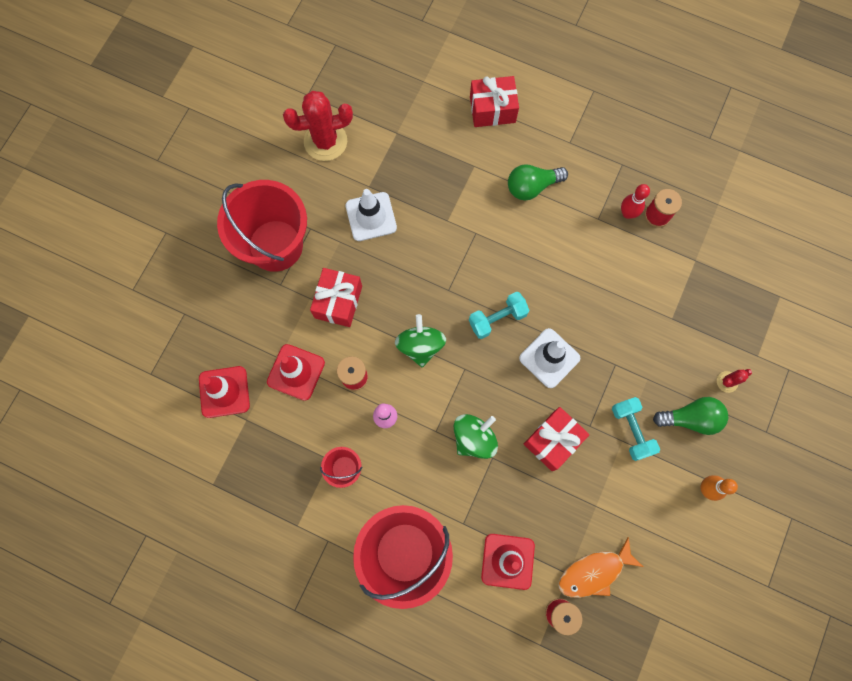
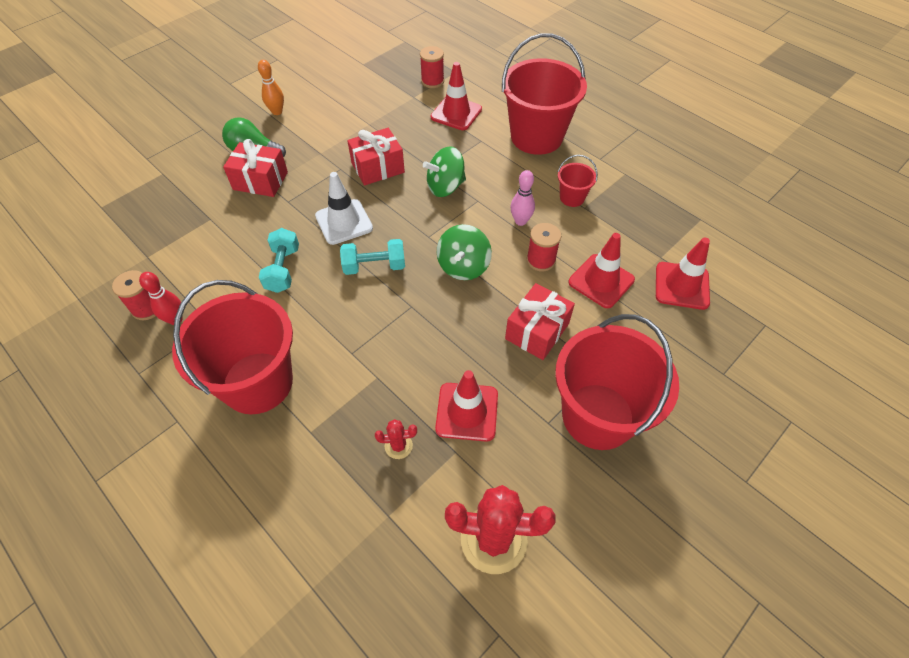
camera: 160 degrees left, 20 degrees down
white traffic cone [345,189,397,241] -> red traffic cone [435,370,498,442]
red gift [470,76,519,127] -> red gift moved to [223,139,288,197]
green light bulb [508,164,568,201] -> red bucket [172,280,293,414]
orange fish [558,537,643,598] -> none
turquoise dumbbell [612,397,660,461] -> turquoise dumbbell moved to [259,228,299,293]
red cactus [717,369,752,393] -> red cactus moved to [375,419,417,459]

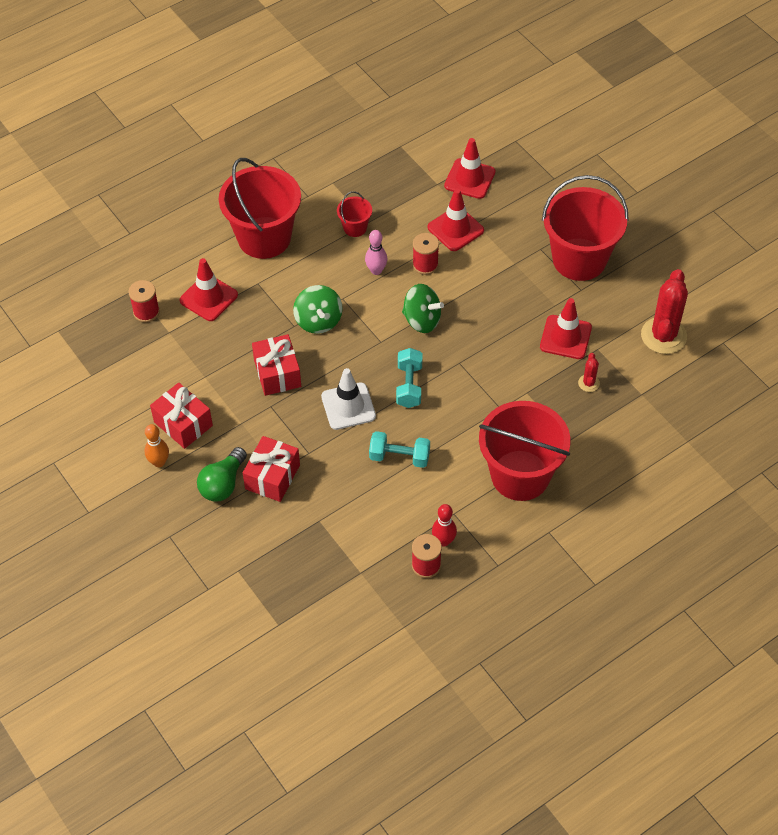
camera: 80 degrees left, 0 degrees up
red gift [505,283,575,360] -> red gift moved to [150,383,213,449]

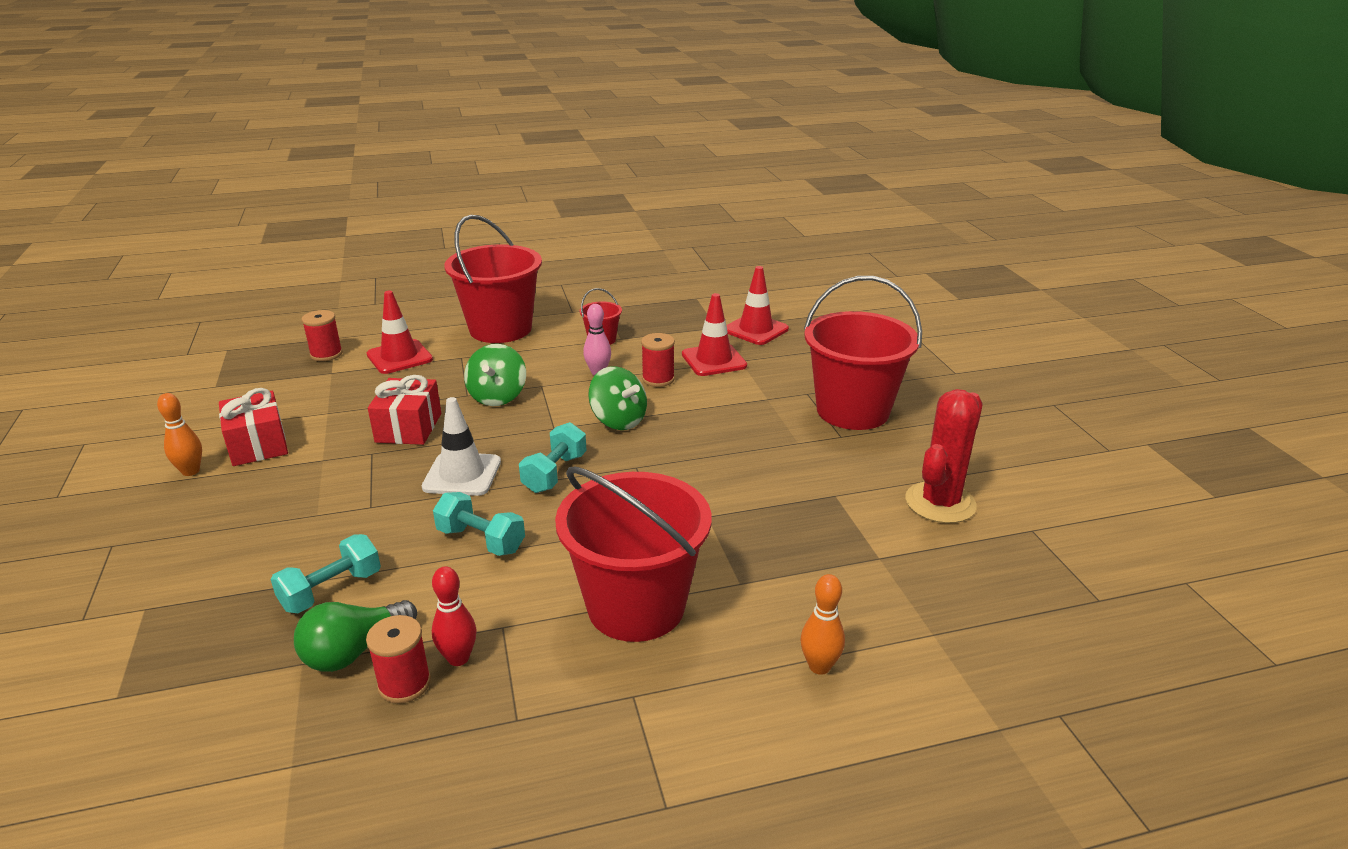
camera: 20 degrees right, 25 degrees down
green light bulb [197,447,247,502] -> green light bulb moved to [294,600,417,672]
red gift [243,436,300,502] -> none
red traffic cone [540,298,592,359] -> none
red cactus [578,353,600,392] -> none
none -> turquoise dumbbell [271,534,381,613]
none -> orange bowling pin [801,574,845,675]

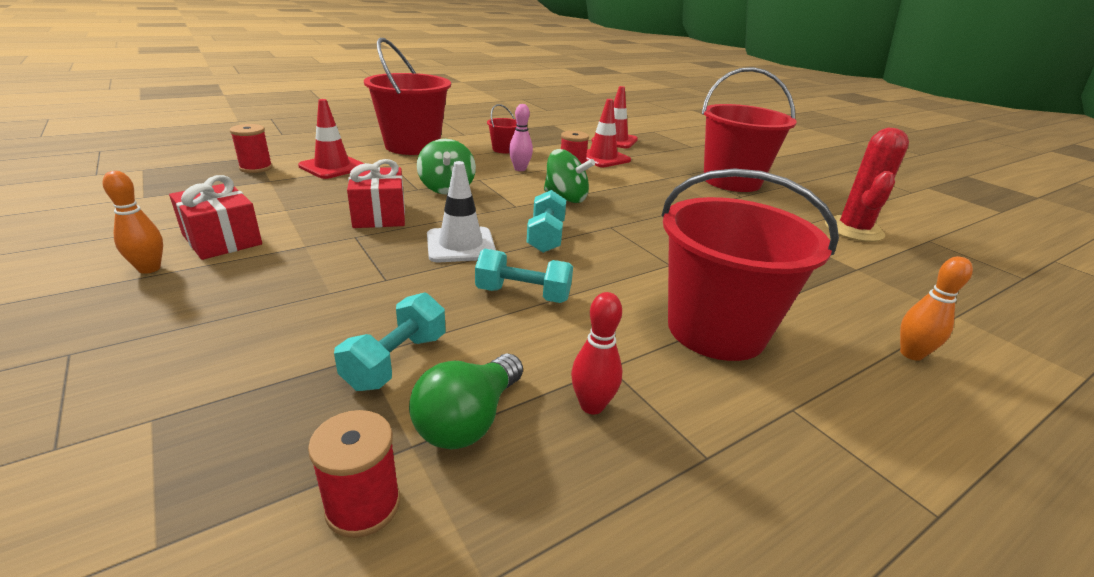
camera: 20 degrees left, 0 degrees up
red spool [366,615,431,703] -> red spool moved to [308,410,400,538]

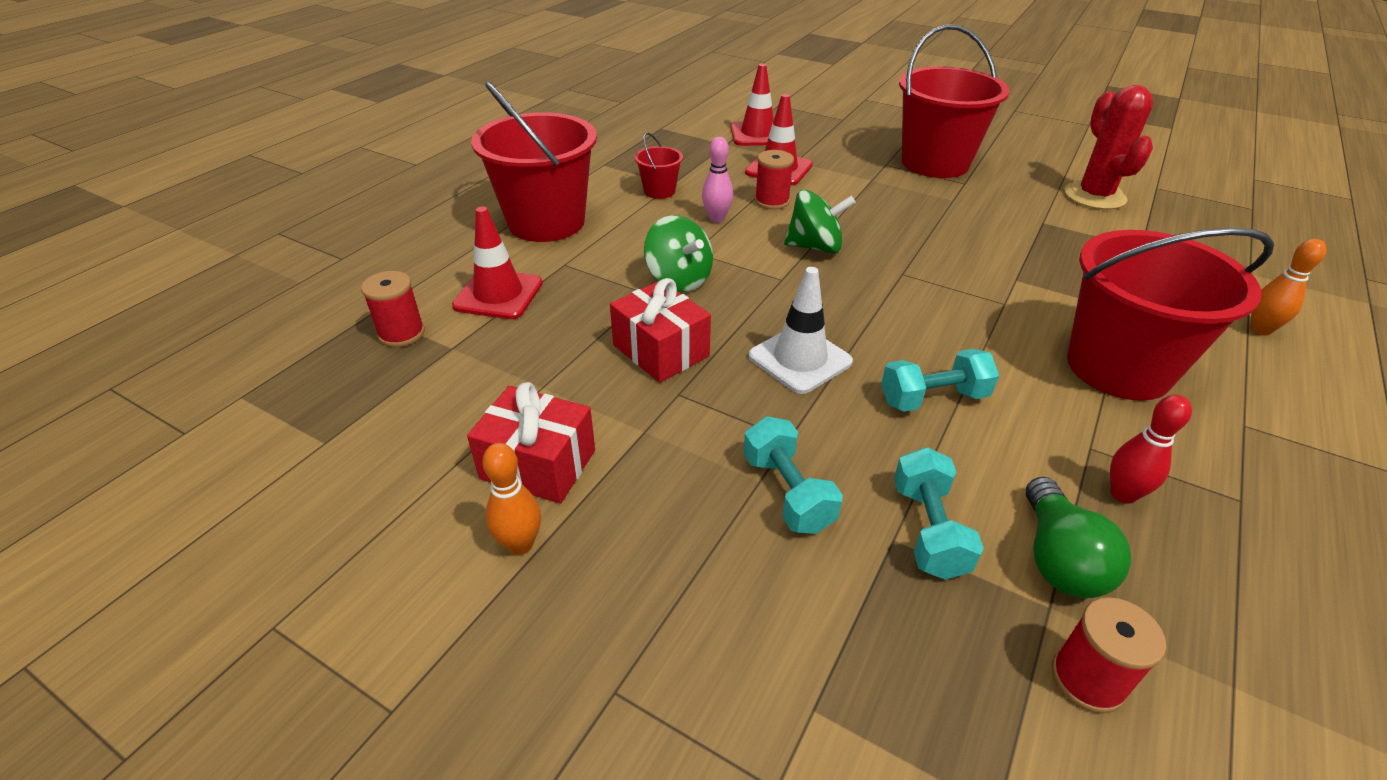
camera: 25 degrees left, 10 degrees up
turquoise dumbbell [527,190,566,253] -> turquoise dumbbell moved to [743,416,843,534]

